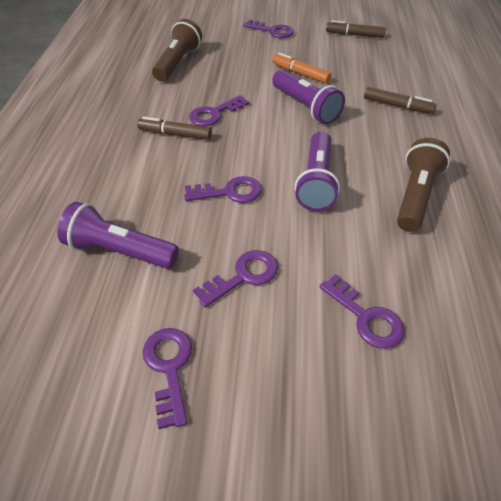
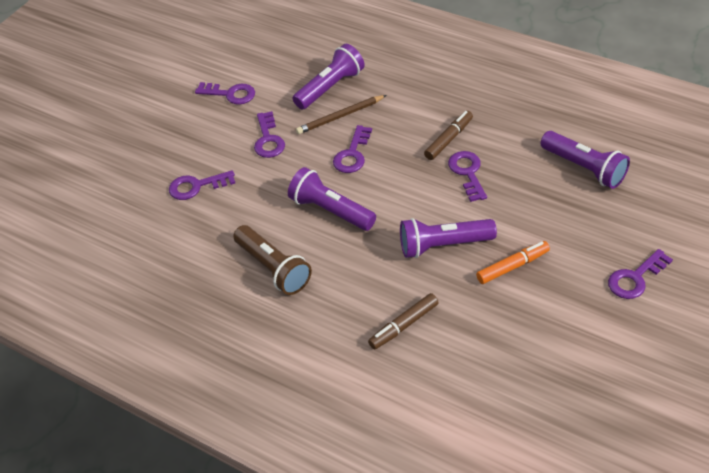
camera: 120 degrees right, 0 degrees up
brown flashlight [152,19,202,82] -> purple flashlight [541,131,630,189]
brown marker [326,20,386,38] -> none
none -> brown pencil [296,95,386,134]

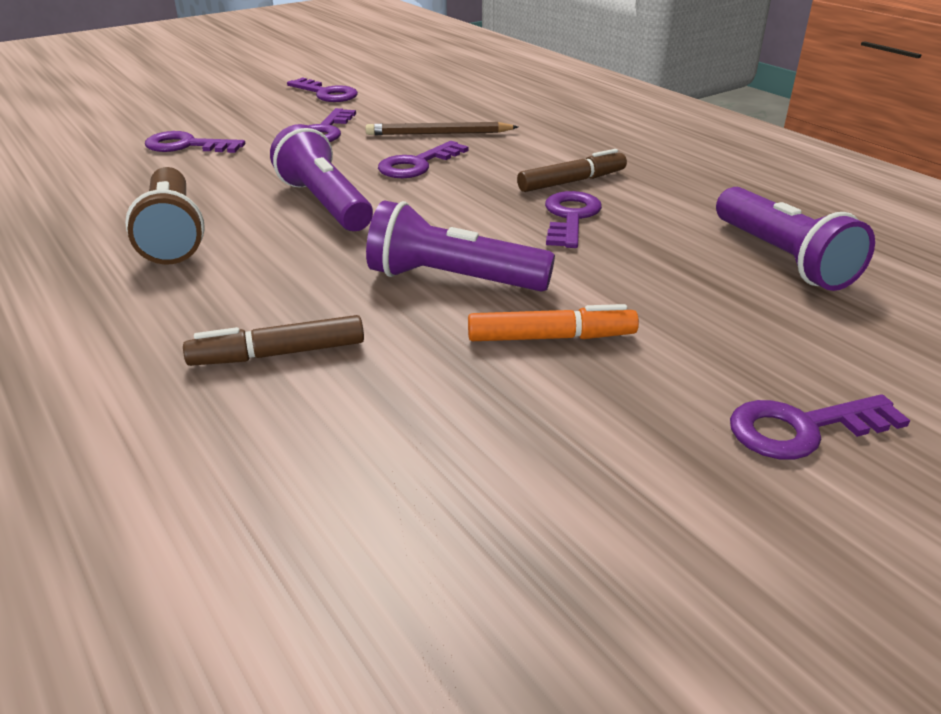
camera: 20 degrees right, 15 degrees down
purple flashlight [292,44,365,110] -> none

